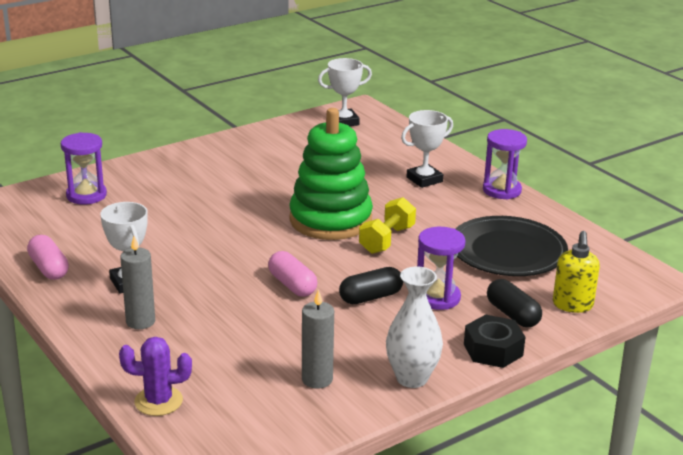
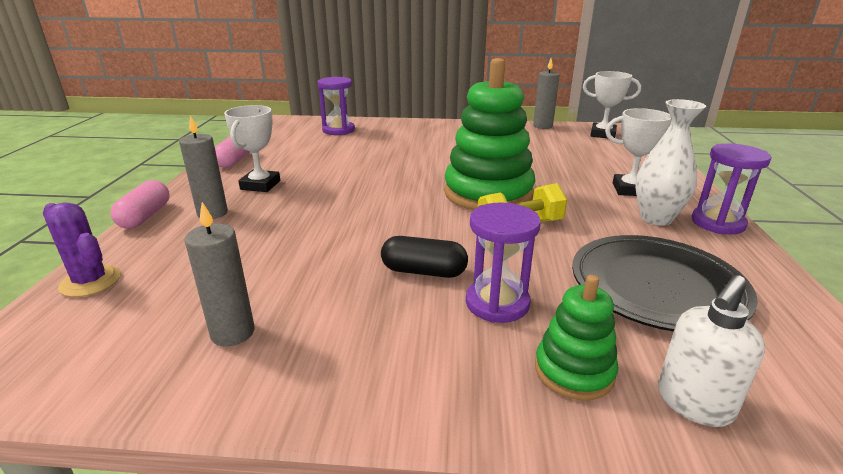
camera: 40 degrees right, 0 degrees up
pink capsule [268,251,317,297] -> pink capsule moved to [110,180,169,229]
white vase [386,266,443,388] -> white vase moved to [635,99,706,225]
black nut [464,315,525,368] -> none
black capsule [487,279,542,327] -> green stacking toy [535,275,618,401]
yellow soap dispenser [553,231,600,313] -> white soap dispenser [658,275,765,427]
none -> grey candle [533,58,560,129]

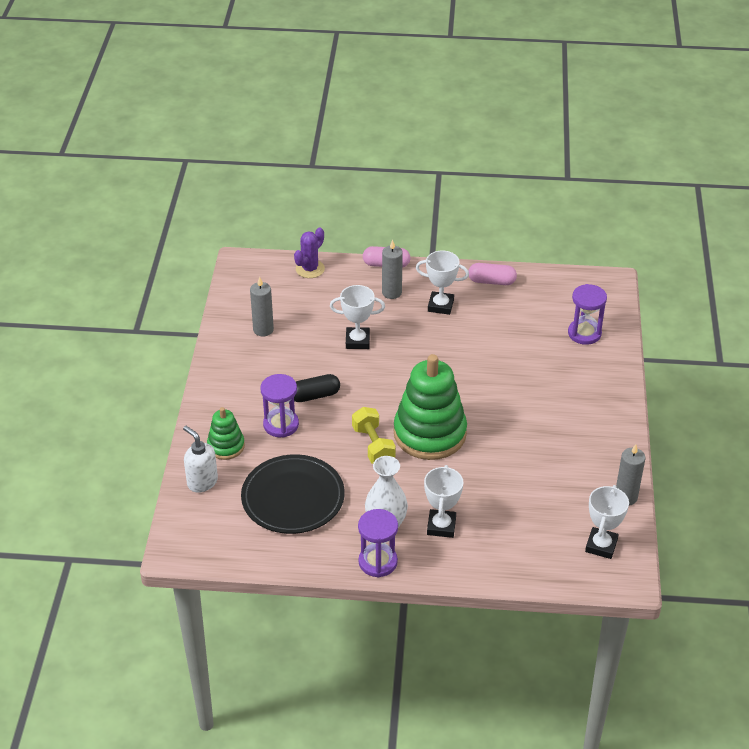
camera: 90 degrees right, 15 degrees up
black capsule [381,236,468,278] -> black capsule turned 60 degrees clockwise [294,374,340,402]
none -> white trophy [330,285,385,349]

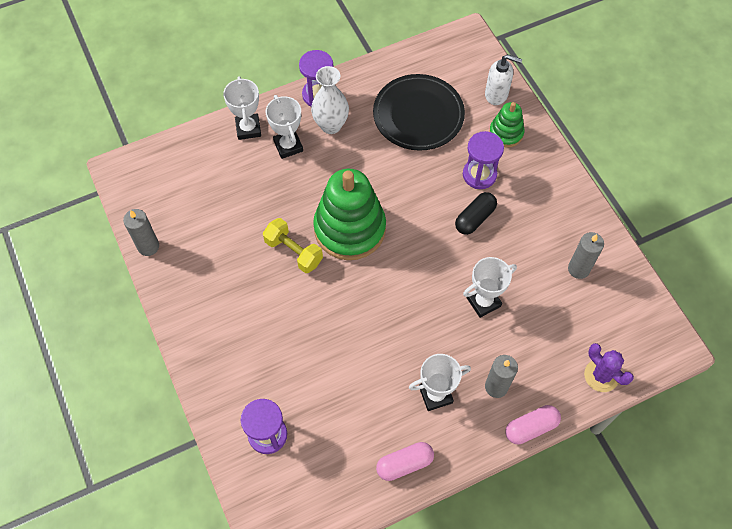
camera: 150 degrees right, 20 degrees up
purple cactus [294,227,325,278] -> purple cactus turned 45 degrees counterclockwise [584,343,634,392]
yellow dumbbell [352,407,396,464] -> yellow dumbbell moved to [263,218,323,273]
white trophy [585,485,629,559] -> white trophy moved to [223,76,261,140]

